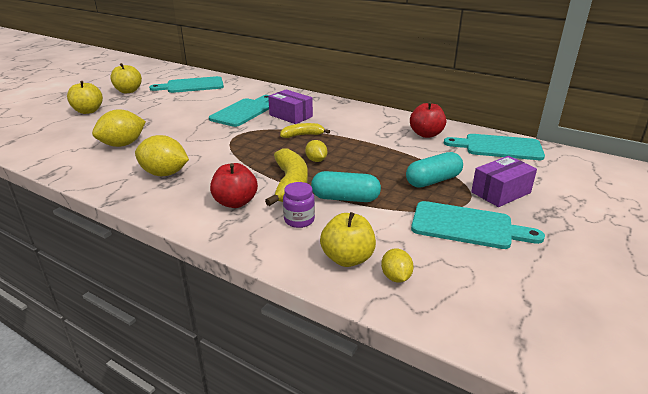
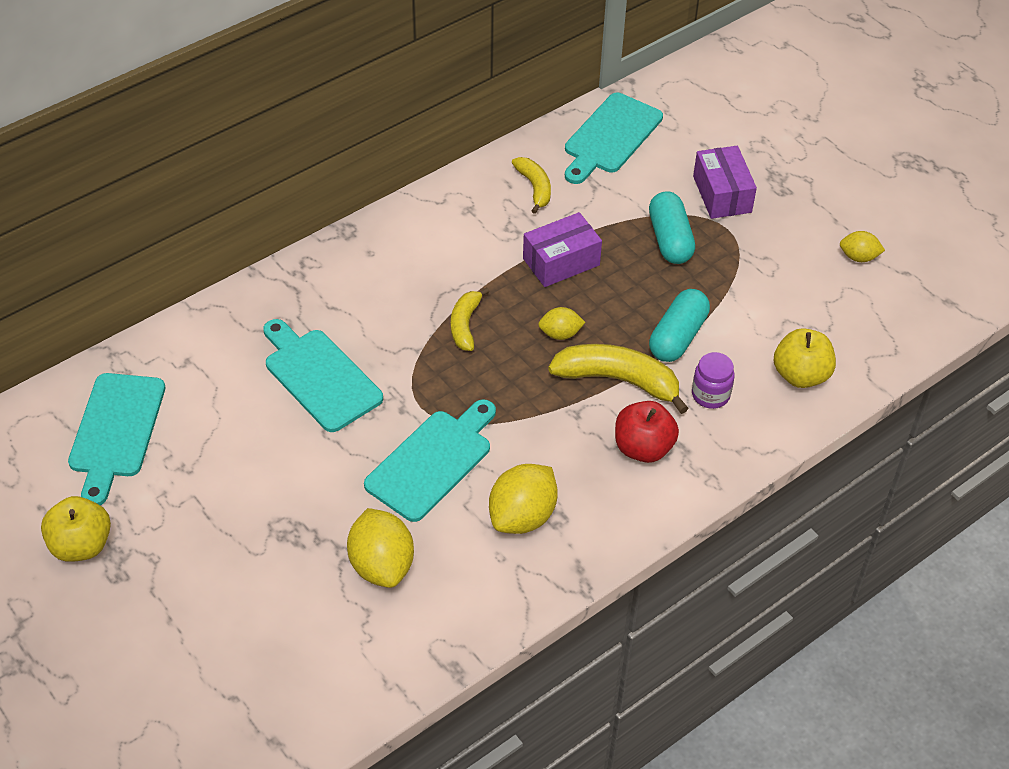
camera: 70 degrees left, 20 degrees up
yellow apple [67,81,103,114] -> none
purple box [268,90,313,124] -> purple box moved to [523,212,602,287]
yellow lemon [381,249,413,283] -> yellow lemon moved to [840,231,885,262]
red apple [410,102,446,138] -> yellow banana [512,157,551,214]
turquoise cutting board [411,201,545,249] -> turquoise cutting board moved to [364,399,496,522]

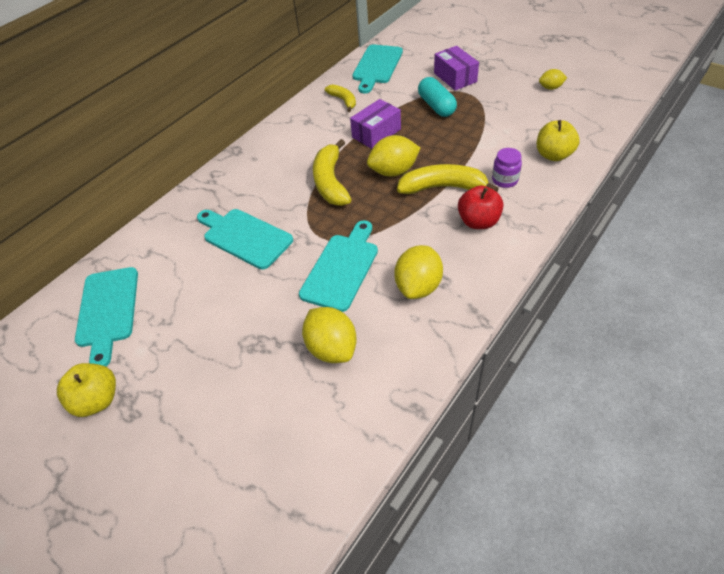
camera: 10 degrees left, 0 degrees up
yellow banana [451,287,490,351] -> yellow banana [313,139,351,206], size x1.69
yellow lemon [538,307,585,340] -> yellow lemon [367,135,420,177], size x1.79
turquoise capsule [649,289,710,362] -> none

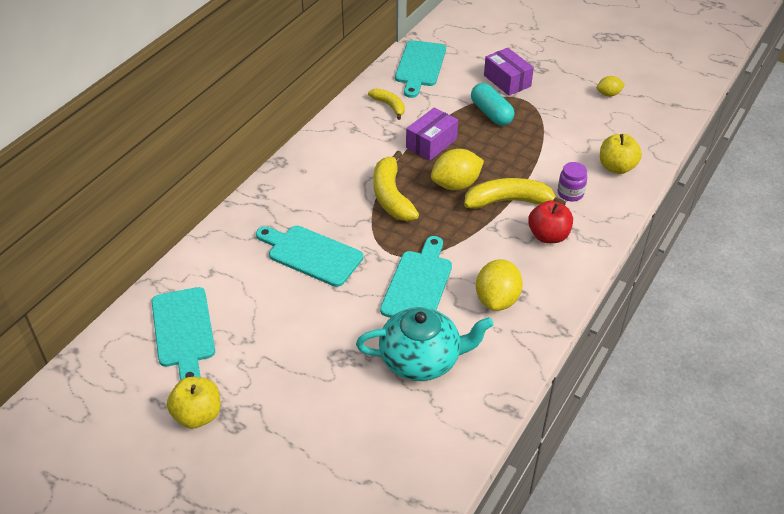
camera: 10 degrees left, 5 degrees down
yellow lemon [302,307,357,363] -> turquoise teapot [356,307,494,381]

